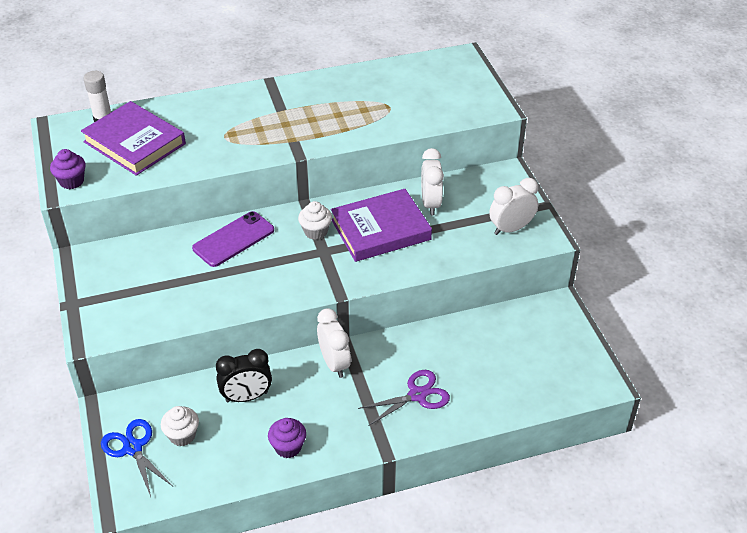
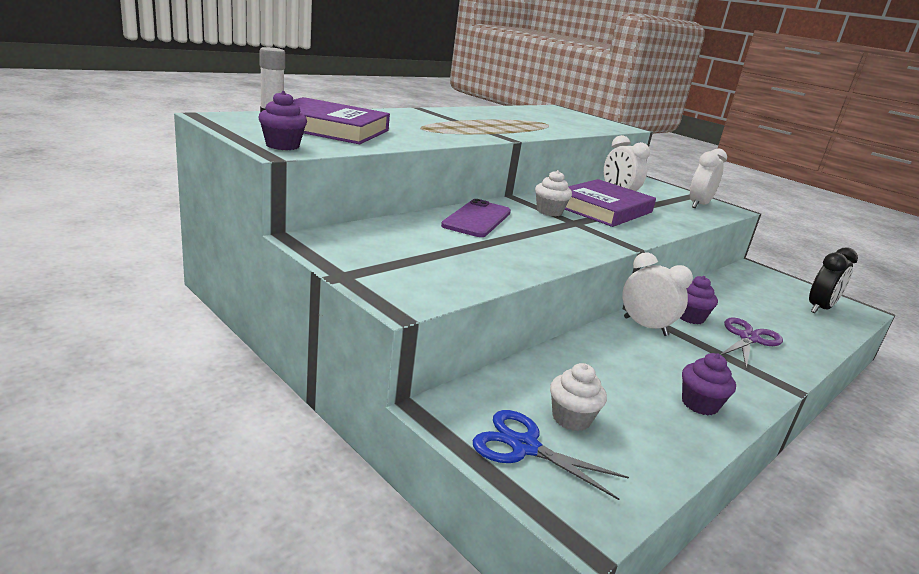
camera: 30 degrees left, 20 degrees down
black clock [216,349,272,402] -> black clock moved to [809,247,858,313]
none -> purple cupcake [680,276,718,324]

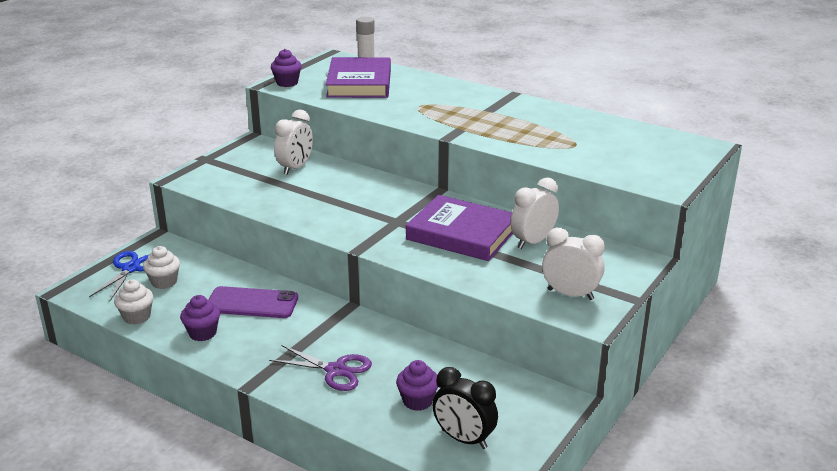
camera: 80 degrees right, 5 degrees up
purple phone [441,199,511,237] -> purple phone moved to [208,286,298,318]
white cupcake [535,170,572,216] -> white cupcake moved to [114,279,154,325]
white clock [622,252,693,336] -> white clock moved to [274,110,313,175]
purple cupcake [680,276,718,324] -> purple cupcake moved to [396,360,438,411]

